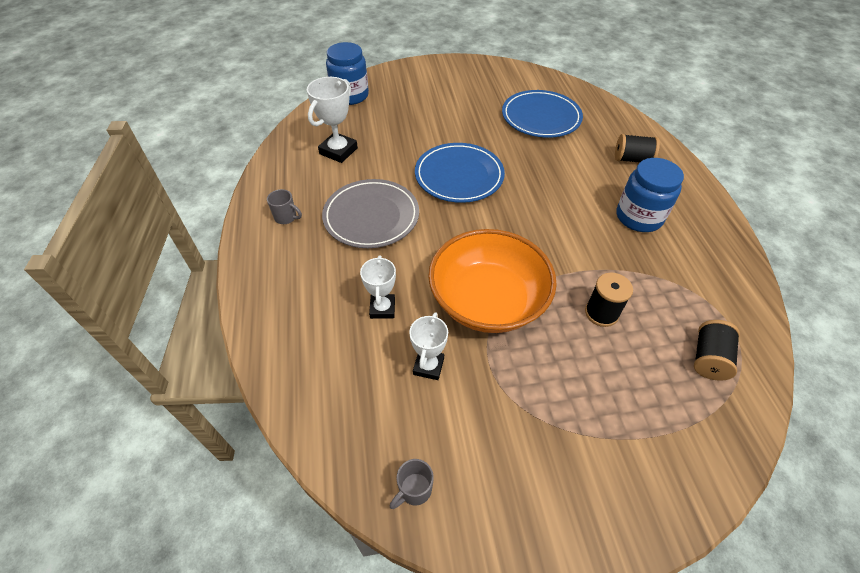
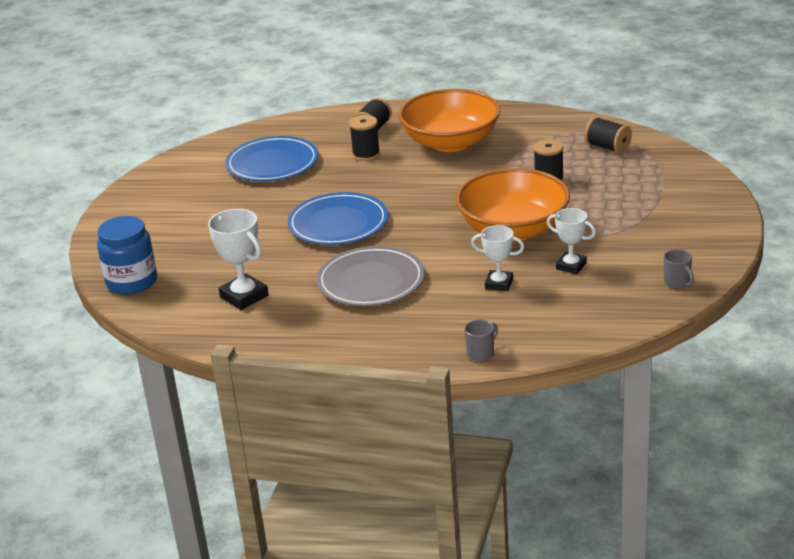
camera: 70 degrees left, 20 degrees down
grey mug [267,189,302,224] -> grey mug moved to [464,319,498,362]
blue jar [617,158,684,232] -> orange bowl [399,89,501,152]
none -> black spool [349,115,380,161]

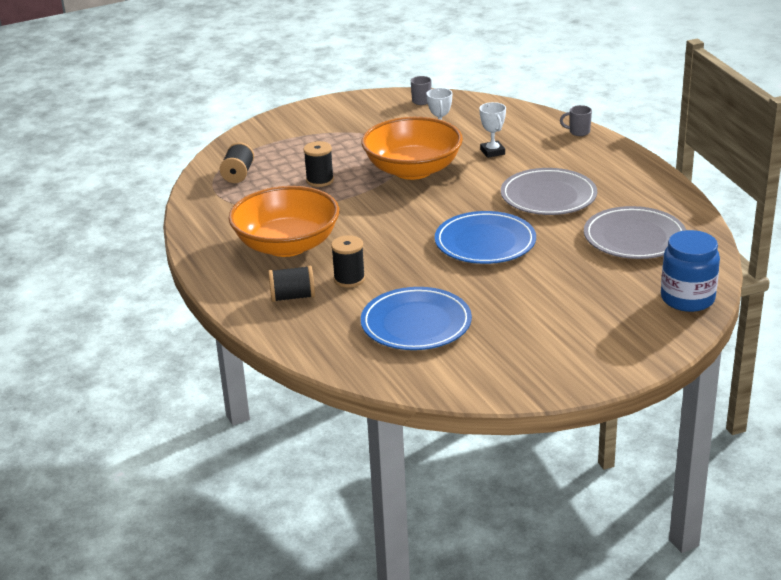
camera: 125 degrees left, 0 degrees up
white trophy [208,209,269,310] -> grey plate [584,206,686,259]

